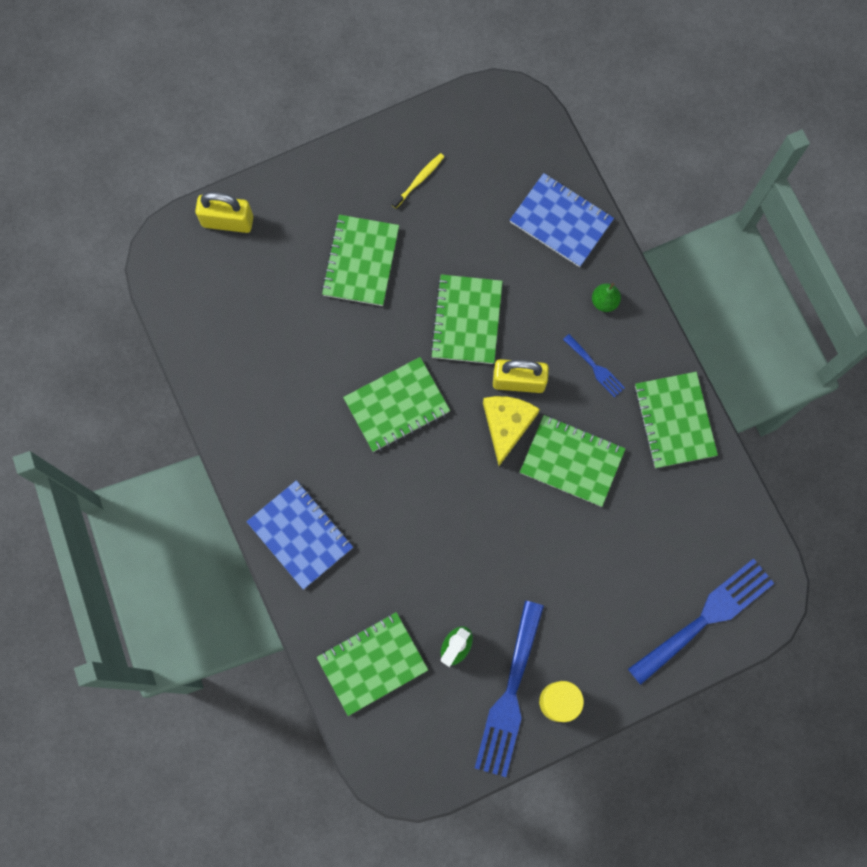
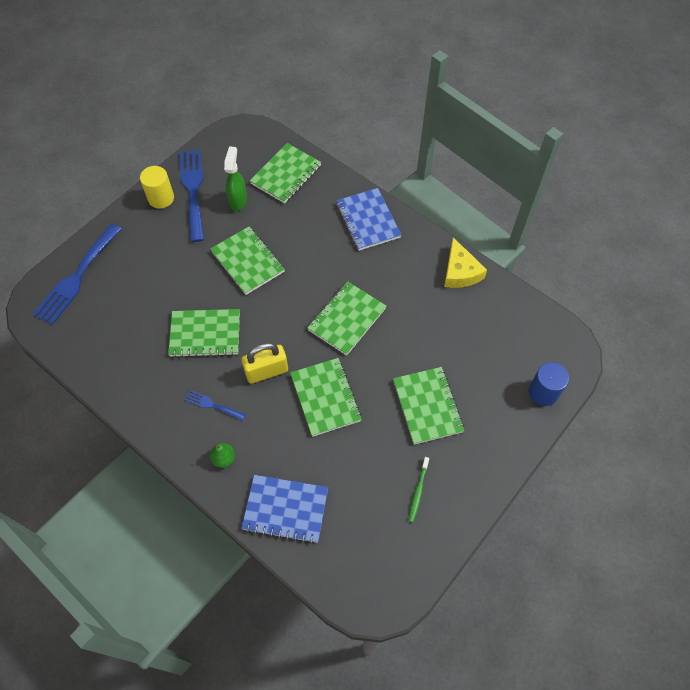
camera: 155 degrees right, 15 degrees down
yellow padlock [195,192,253,233] -> blue cylinder [529,362,569,406]
blue notebook [247,480,353,590] -> blue notebook turned 45 degrees clockwise [336,188,401,251]
yellow toothbrush [392,153,445,209] -> green toothbrush [408,457,429,522]
yellow cheese [483,396,540,466] -> yellow cheese moved to [444,238,487,288]
green notebook [634,372,718,468] -> green notebook moved to [210,227,285,295]

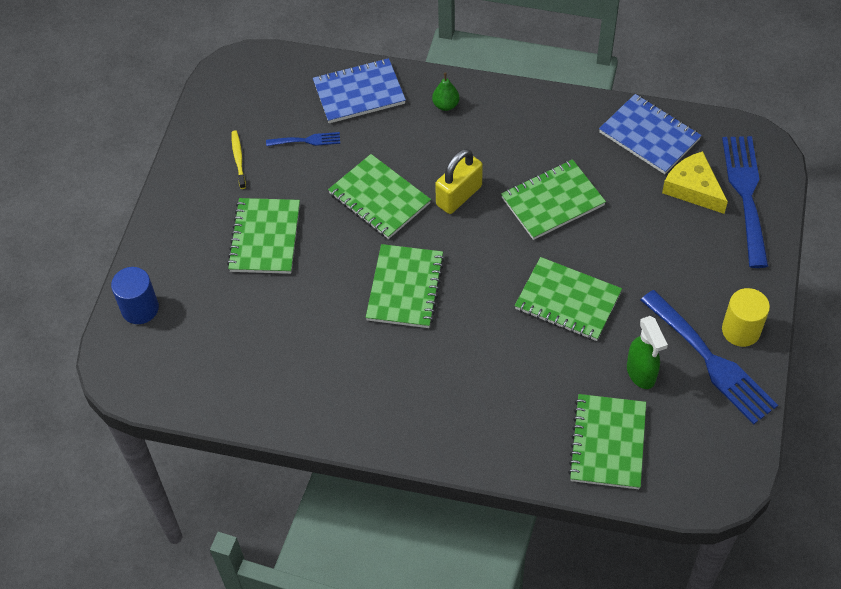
camera: 155 degrees right, 5 degrees down
blue fork [184,390,246,421] -> blue fork moved to [266,132,340,146]
blue notebook [336,188,401,251] -> blue notebook moved to [599,94,702,174]
green notebook [393,367,464,445] -> green notebook turned 45 degrees clockwise [227,198,300,274]
green toothbrush [408,457,429,522] -> yellow toothbrush [232,131,246,189]
yellow cheese [444,238,487,288] -> yellow cheese moved to [662,151,728,214]

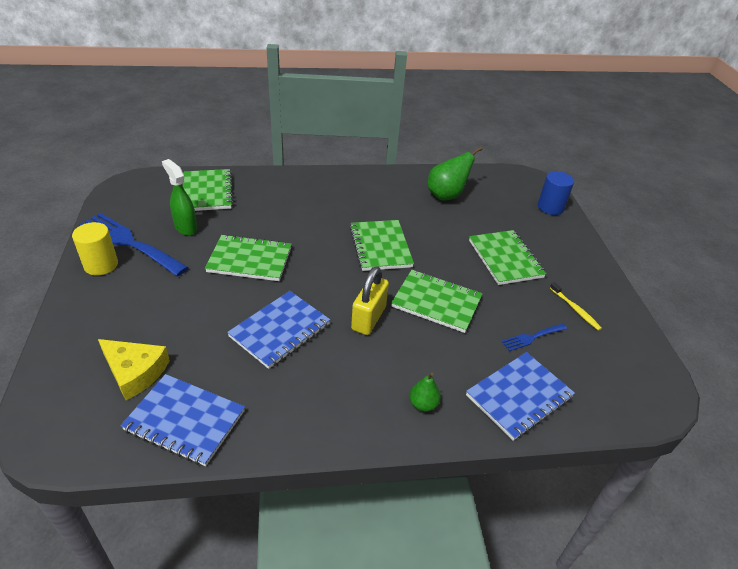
camera: 155 degrees right, 15 degrees down
green notebook [501,159,606,240] -> blue notebook [227,291,330,369]
blue fork [722,136,768,268] -> none
none -> green pear [428,146,482,200]

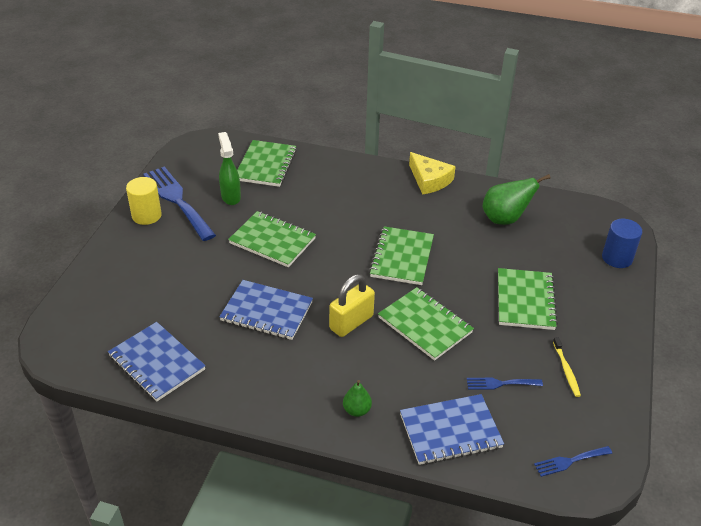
camera: 25 degrees right, 0 degrees up
yellow cheese [98,339,170,400] -> yellow cheese moved to [409,152,456,195]
blue notebook [227,291,330,369] -> blue notebook turned 45 degrees clockwise [219,280,313,340]
none -> blue fork [534,446,612,477]

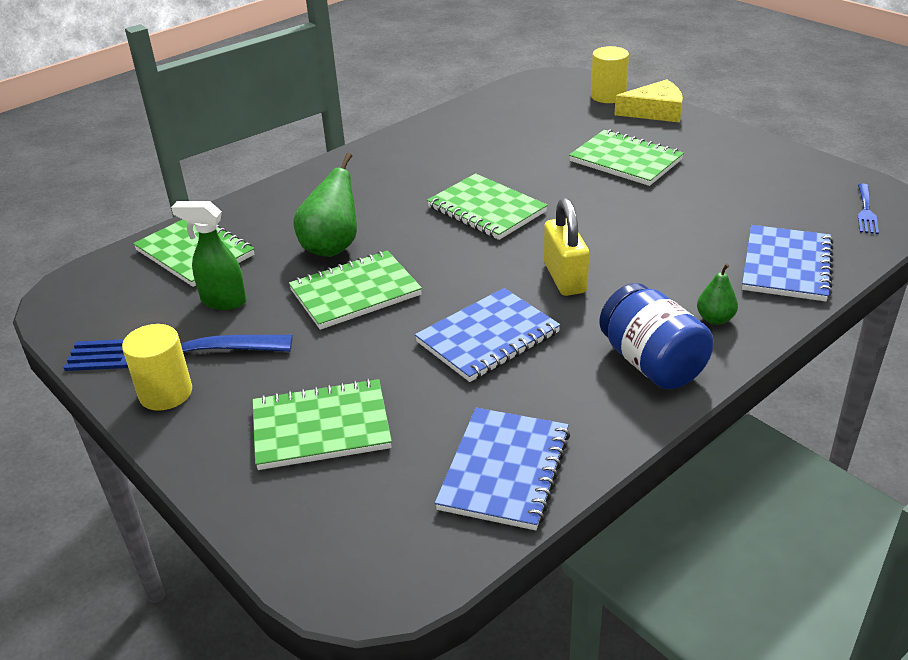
camera: 55 degrees left, 5 degrees down
blue notebook [108,322,206,402] -> blue notebook turned 60 degrees counterclockwise [435,408,570,530]
green notebook [378,287,474,361] -> green notebook moved to [252,379,392,470]
yellow cheese [409,152,456,195] -> yellow cheese moved to [614,79,683,123]
blue fork [467,378,543,390] -> none
green pear [483,174,551,225] -> green pear moved to [293,153,357,257]
yellow toothbrush [553,337,581,397] -> none
blue cylinder [602,219,642,268] -> yellow cylinder [591,46,629,103]
none -> blue jar [599,283,714,389]

